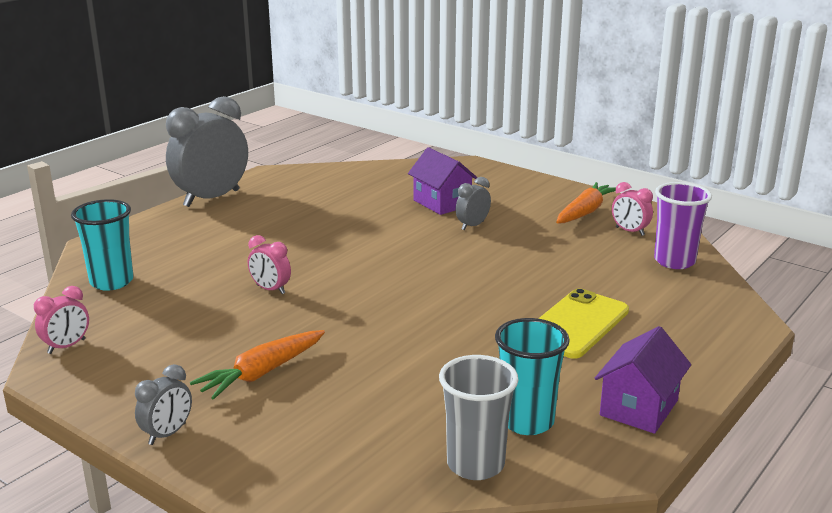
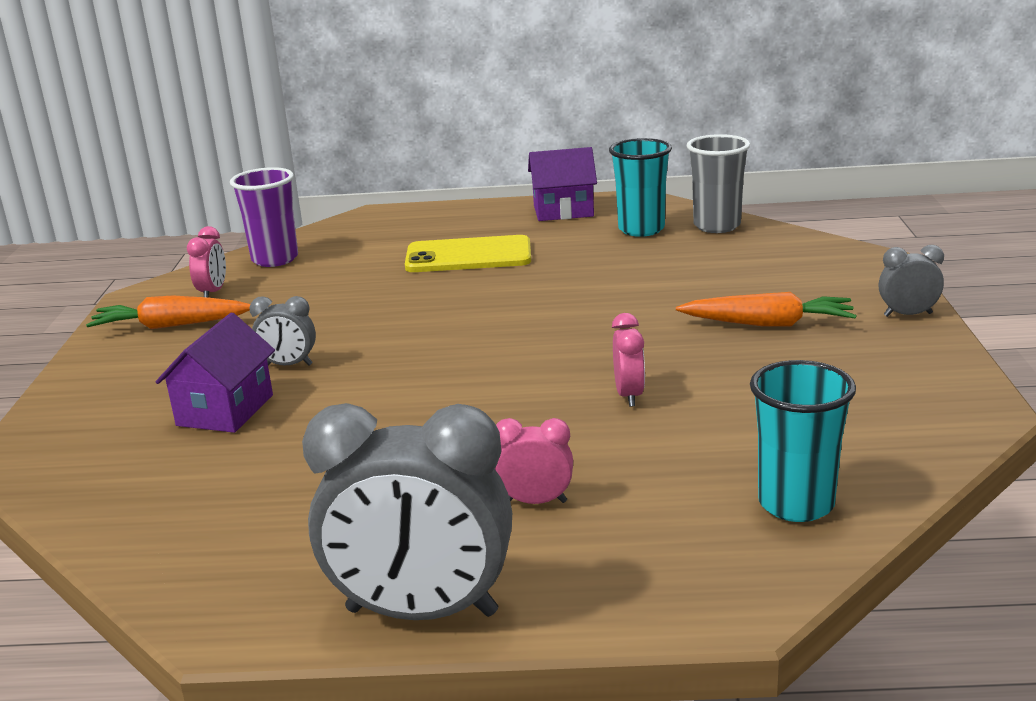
camera: 125 degrees left, 0 degrees up
pink clock [34,286,89,354] -> pink clock moved to [495,418,573,504]

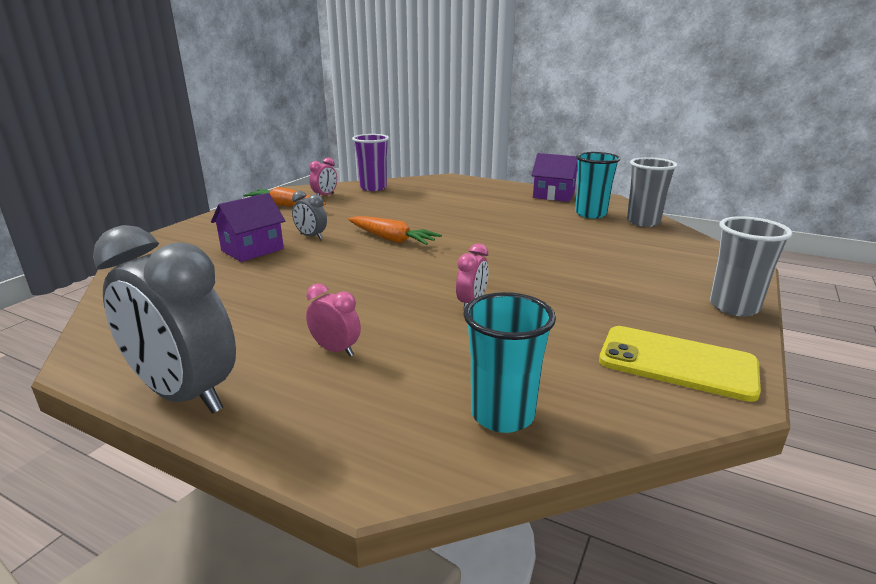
camera: 25 degrees right, 0 degrees up
yellow phone [405,235,531,272] -> yellow phone moved to [599,326,761,402]
orange carrot [676,292,856,327] -> orange carrot moved to [348,216,442,245]
grey clock [879,245,944,317] -> grey cup [710,216,792,316]

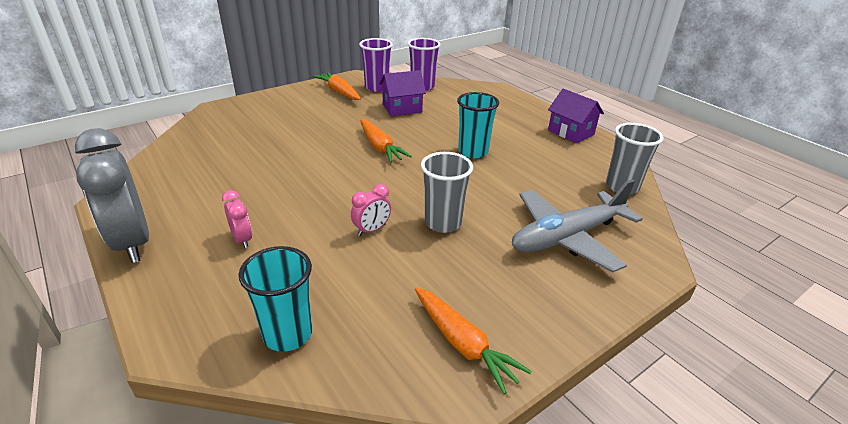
camera: 25 degrees right, 10 degrees up
purple house [211,193,285,262] -> purple house moved to [379,70,426,116]
grey clock [292,191,327,239] -> none
pink clock [309,158,337,195] -> purple cup [359,38,393,92]
turquoise cup [575,152,620,218] -> turquoise cup moved to [457,92,499,158]
yellow phone [599,326,761,402] -> orange carrot [415,287,532,394]
grey cup [710,216,792,316] -> grey cup moved to [421,152,473,233]
none -> grey plane [512,179,643,273]

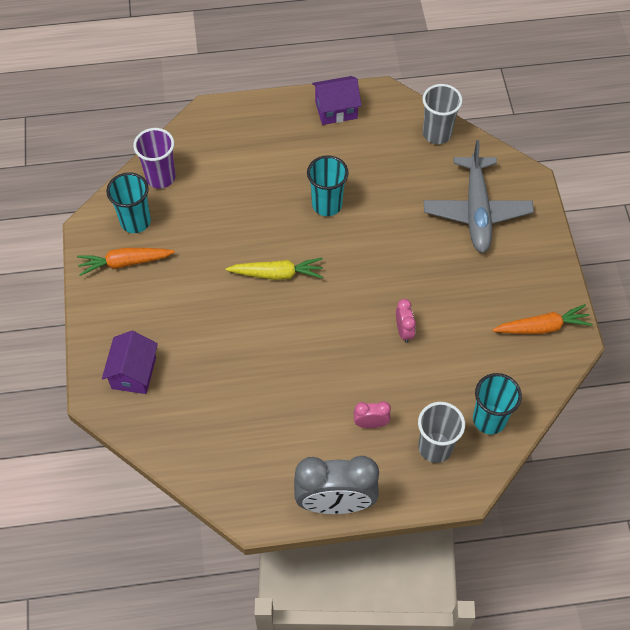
camera: 60 degrees left, 25 degrees up
purple cup [359,38,393,92] -> turquoise cup [106,172,151,233]
orange carrot [360,119,412,163] -> yellow carrot [226,258,323,280]
purple house [379,70,426,116] -> purple house moved to [102,331,158,394]
grey cup [421,152,473,233] -> grey cup moved to [418,402,465,463]

